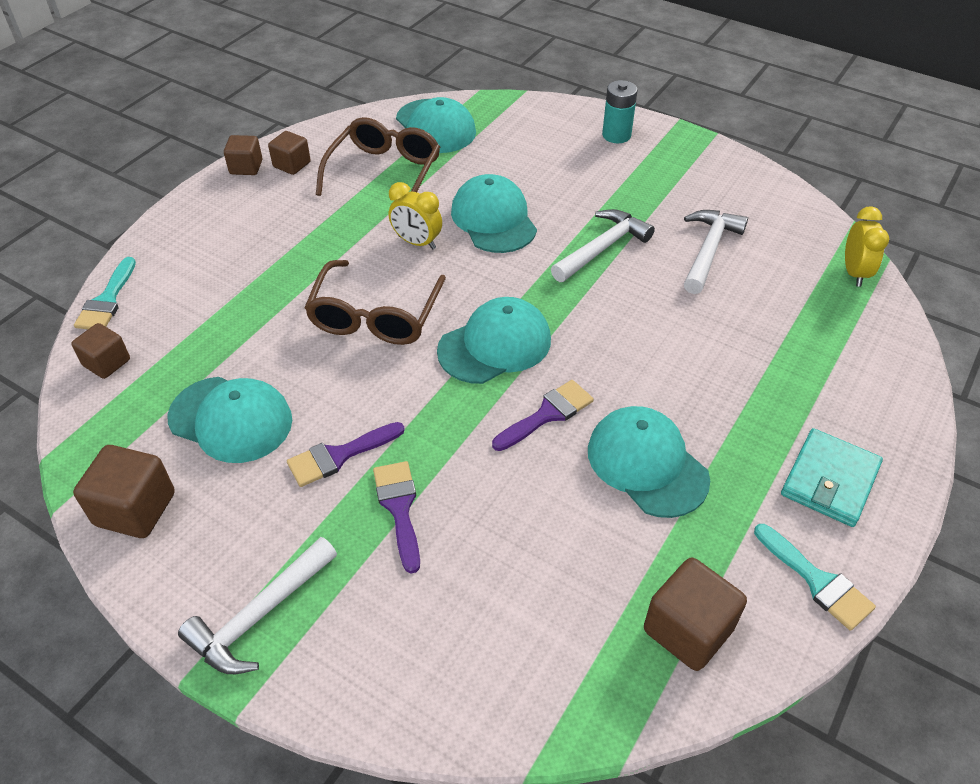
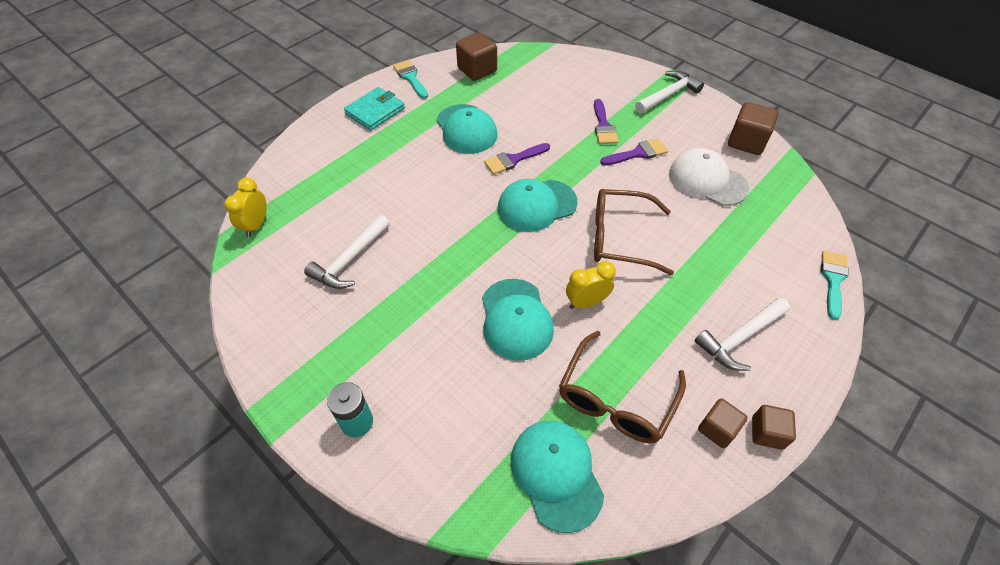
camera: 170 degrees left, 5 degrees up
brown cube [71,323,130,379] -> none
turquoise cap [167,377,292,463] -> white cap [669,148,749,206]
brown glasses [304,260,446,345] -> brown glasses turned 105 degrees counterclockwise [594,189,674,275]
yellow clock [389,182,442,249] -> yellow clock turned 60 degrees counterclockwise [566,261,616,309]
white hammer [551,209,655,282] -> white hammer moved to [694,297,790,371]

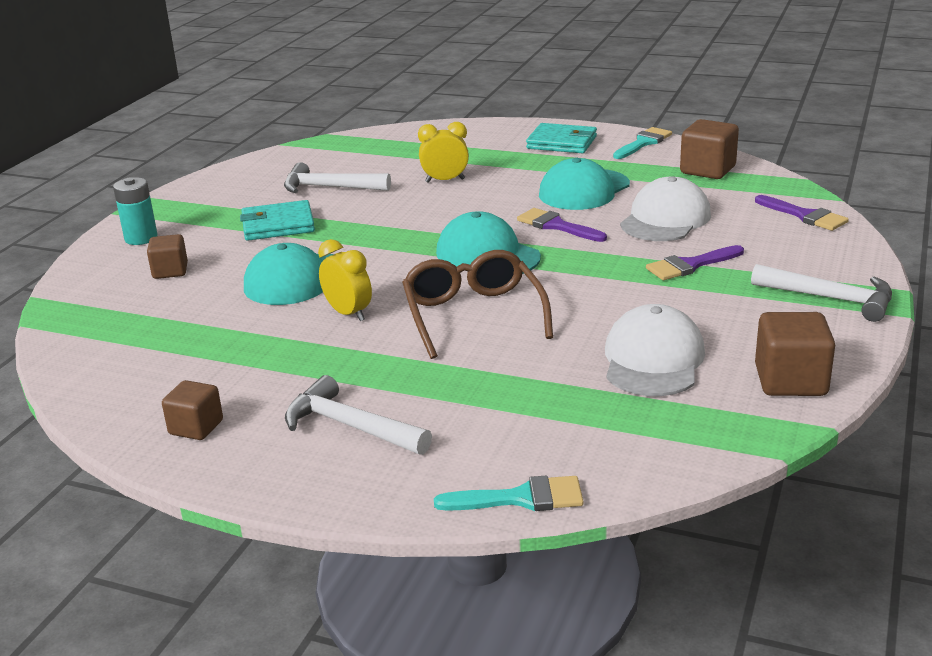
camera: 70 degrees right, 25 degrees down
yellow clock [224,178,267,237] -> yellow clock moved to [418,122,469,183]
turquoise cap [511,421,604,533] -> none
brown glasses [559,331,686,444] -> none
purple brush [600,139,668,165] -> purple brush moved to [755,195,849,231]
brown cube [752,405,796,450] -> brown cube moved to [147,234,188,279]
none -> turquoise wallet [240,200,315,241]
none -> white cap [620,176,711,241]

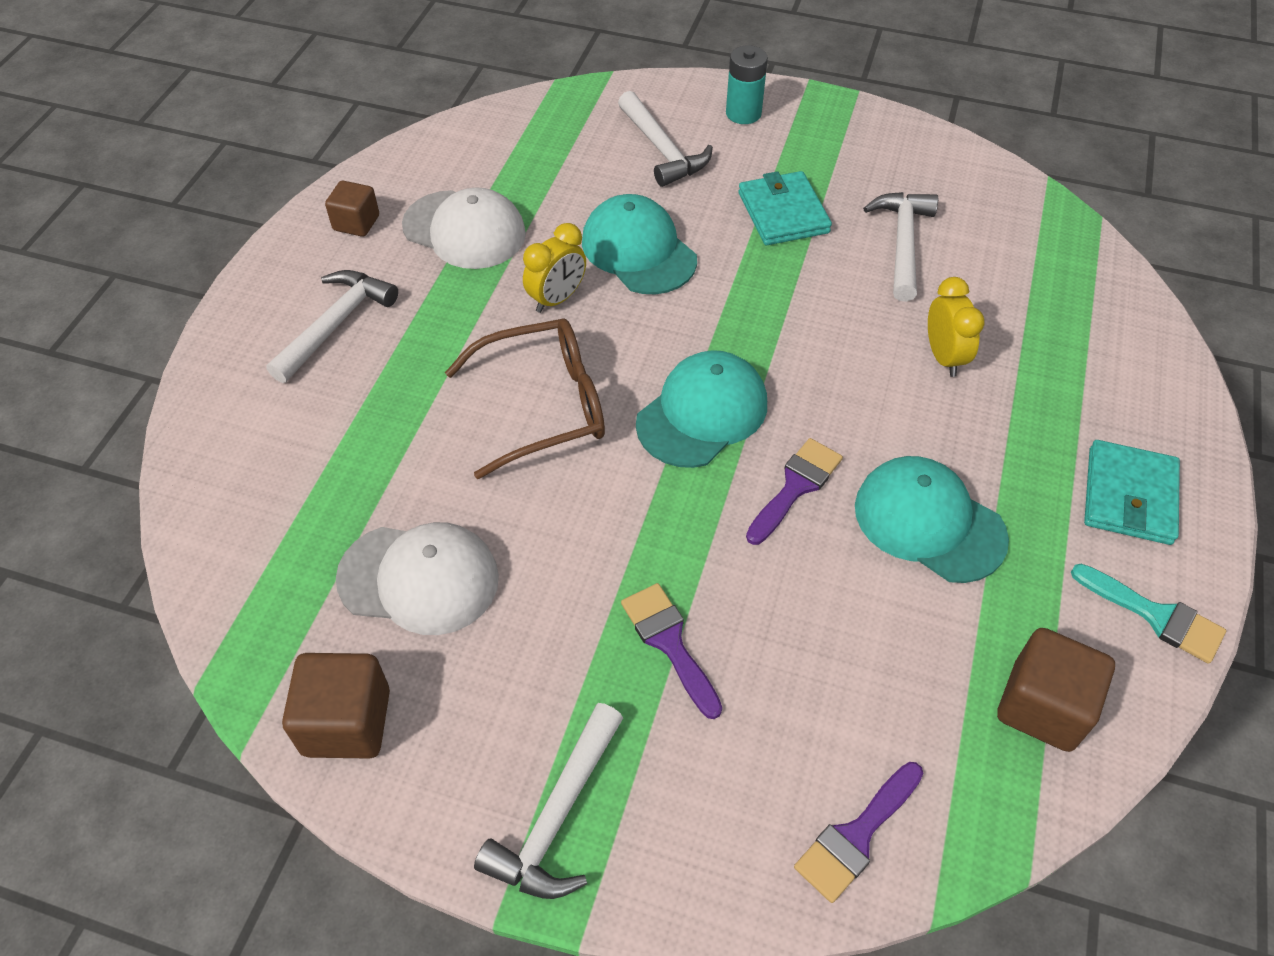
camera: 85 degrees right, 25 degrees up
brown cube [147,234,188,279] -> white hammer [618,91,713,187]
turquoise brush [434,476,584,511] -> none
white cap [620,176,711,241] -> white cap moved to [402,187,526,269]

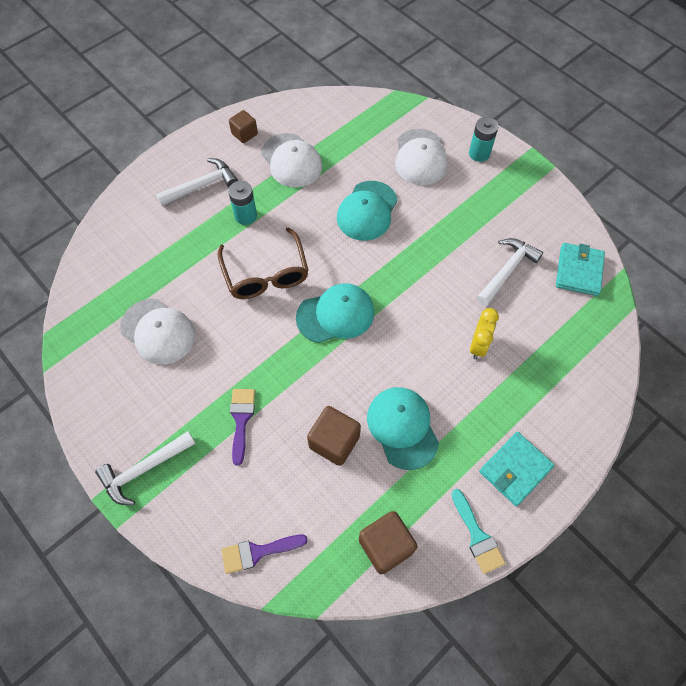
camera: 30 degrees right, 10 degrees up
brown cube [282,653,390,759] -> brown cube moved to [307,406,361,466]
brown glasses [445,318,605,479] -> brown glasses turned 60 degrees clockwise [218,227,309,299]
yellow clock [523,223,586,313] -> none
turquoise cap [582,194,697,294] -> turquoise cap turned 150 degrees counterclockwise [337,181,398,241]
white hammer [618,91,713,187] -> white cap [395,129,447,185]
turquoise wallet [738,171,832,245] -> turquoise wallet moved to [556,243,605,296]
purple brush [746,438,843,545] -> none
none -> turquoise battery [228,181,257,225]

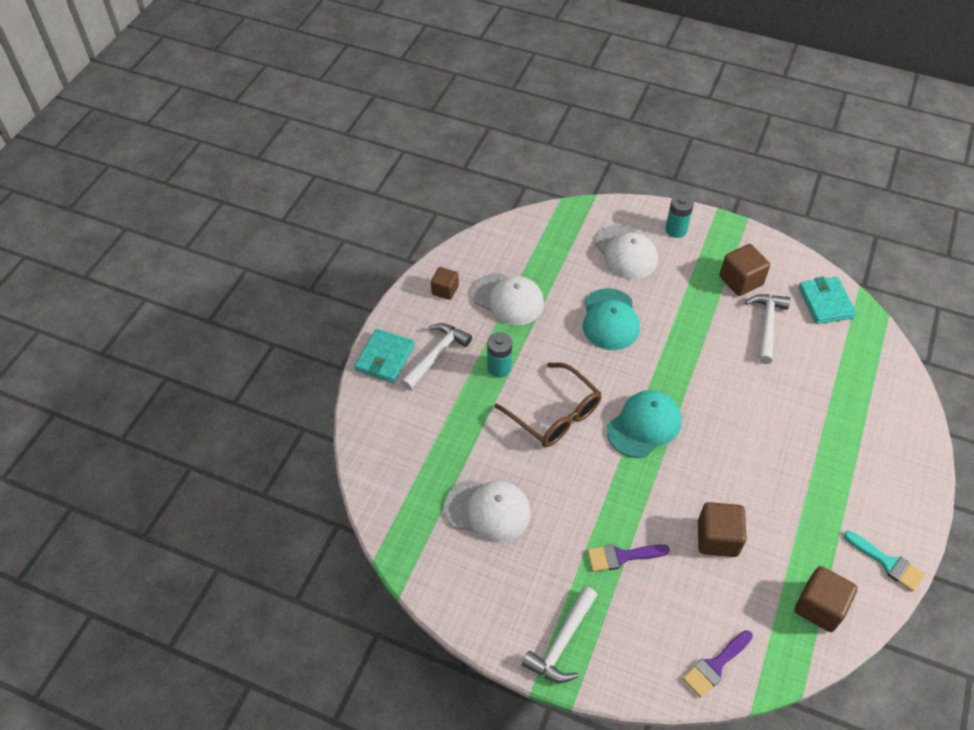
camera: 25 degrees left, 10 degrees down
purple brush [230,389,255,466] -> purple brush turned 75 degrees counterclockwise [587,544,670,572]
turquoise cap [367,387,439,470] -> none
yellow clock [470,308,499,359] -> none
turquoise wallet [479,432,555,506] -> turquoise wallet moved to [354,329,415,383]
none -> brown cube [720,244,770,296]

